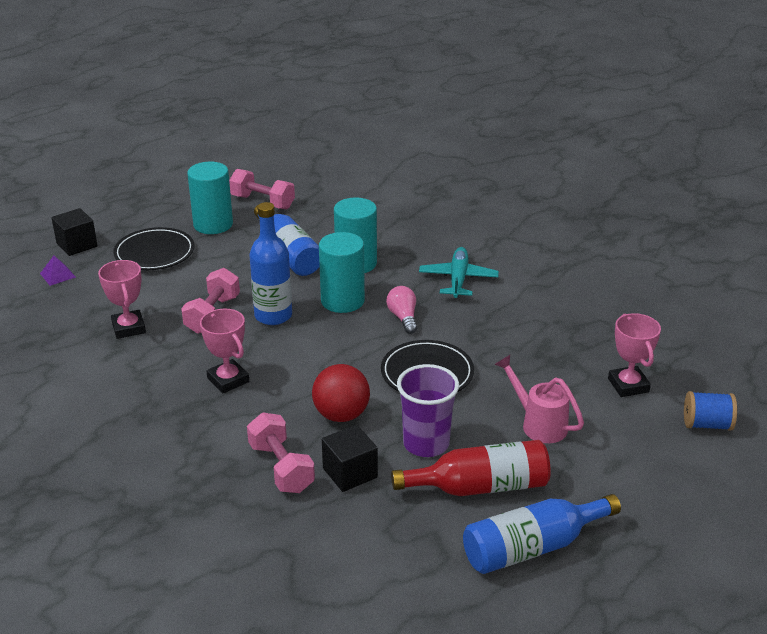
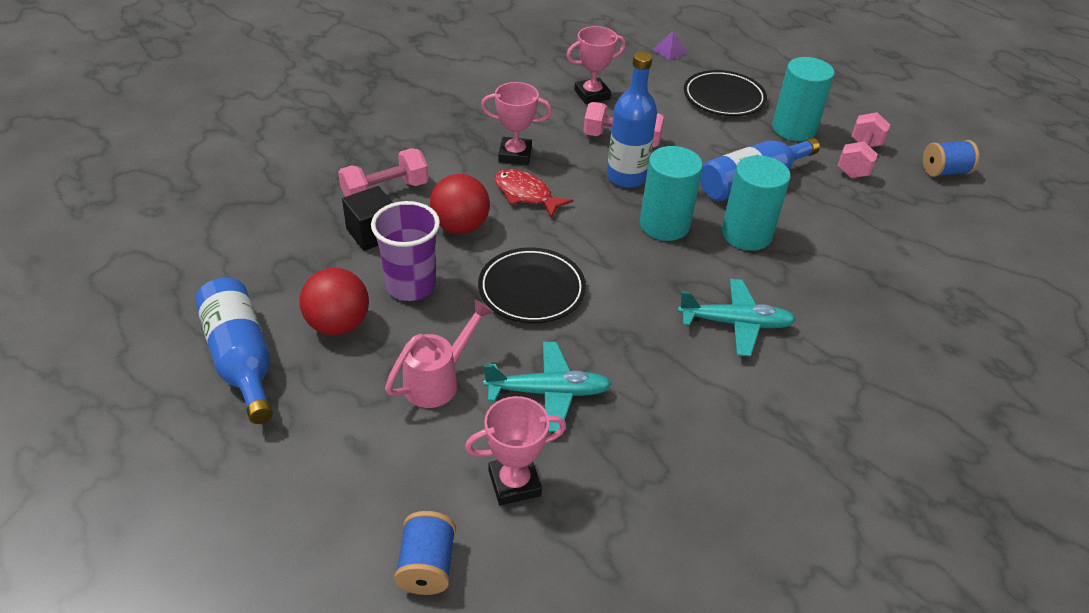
camera: 85 degrees right, 10 degrees up
black cube [51,208,98,256] -> none
pink trophy [200,308,249,393] -> pink trophy turned 45 degrees clockwise [481,82,552,165]
pink light bulb [386,286,417,334] -> none
red bottle [391,440,551,496] -> red ball [300,268,369,335]
none -> turquoise plane [484,342,612,432]
none -> red fish [495,169,573,218]
none -> blue spool [923,140,979,177]

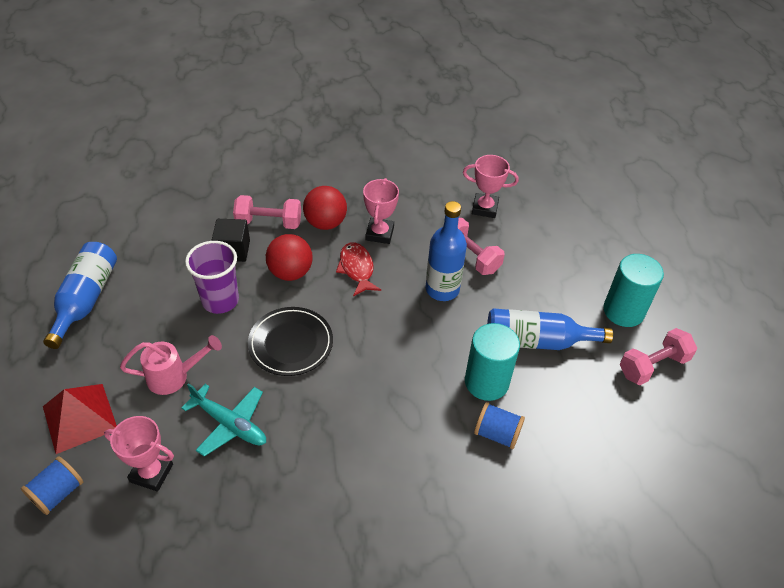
camera: 35 degrees right, 5 degrees up
red ball [300,268,369,335] -> red ball moved to [303,186,347,230]
pink trophy [481,82,552,165] -> pink trophy turned 60 degrees clockwise [363,178,399,244]
turquoise cylinder [640,146,703,241] -> none
purple pyramid [652,31,688,60] -> none
turquoise plane [678,279,796,357] -> none
black plate [684,70,767,116] -> none
blue spool [923,140,979,177] -> blue spool moved to [474,402,525,449]
none -> red pyramid [43,384,117,454]

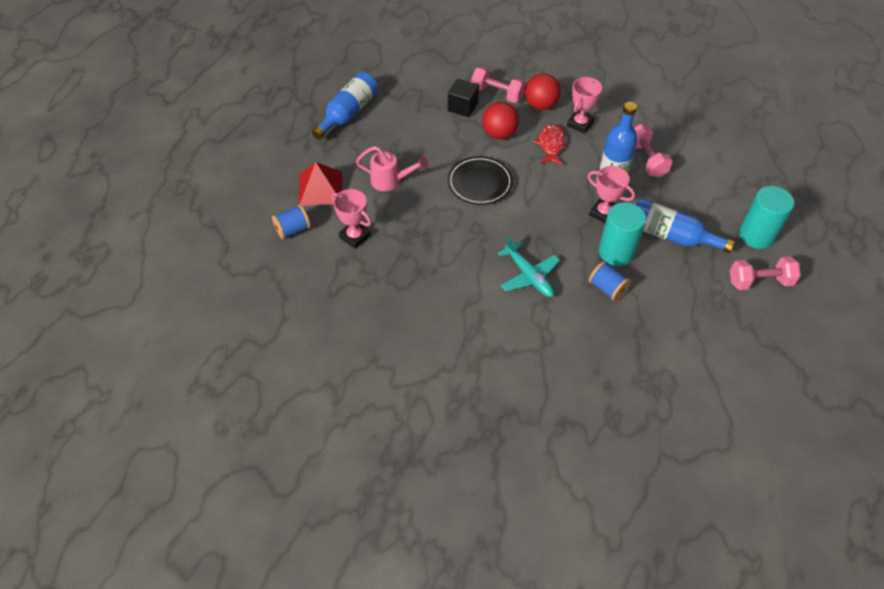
camera: 25 degrees right, 5 degrees up
turquoise plane [181,383,266,457] -> turquoise plane moved to [497,236,560,297]
purple cup [185,241,239,314] -> none
pink trophy [463,155,519,218] -> pink trophy moved to [588,166,635,223]

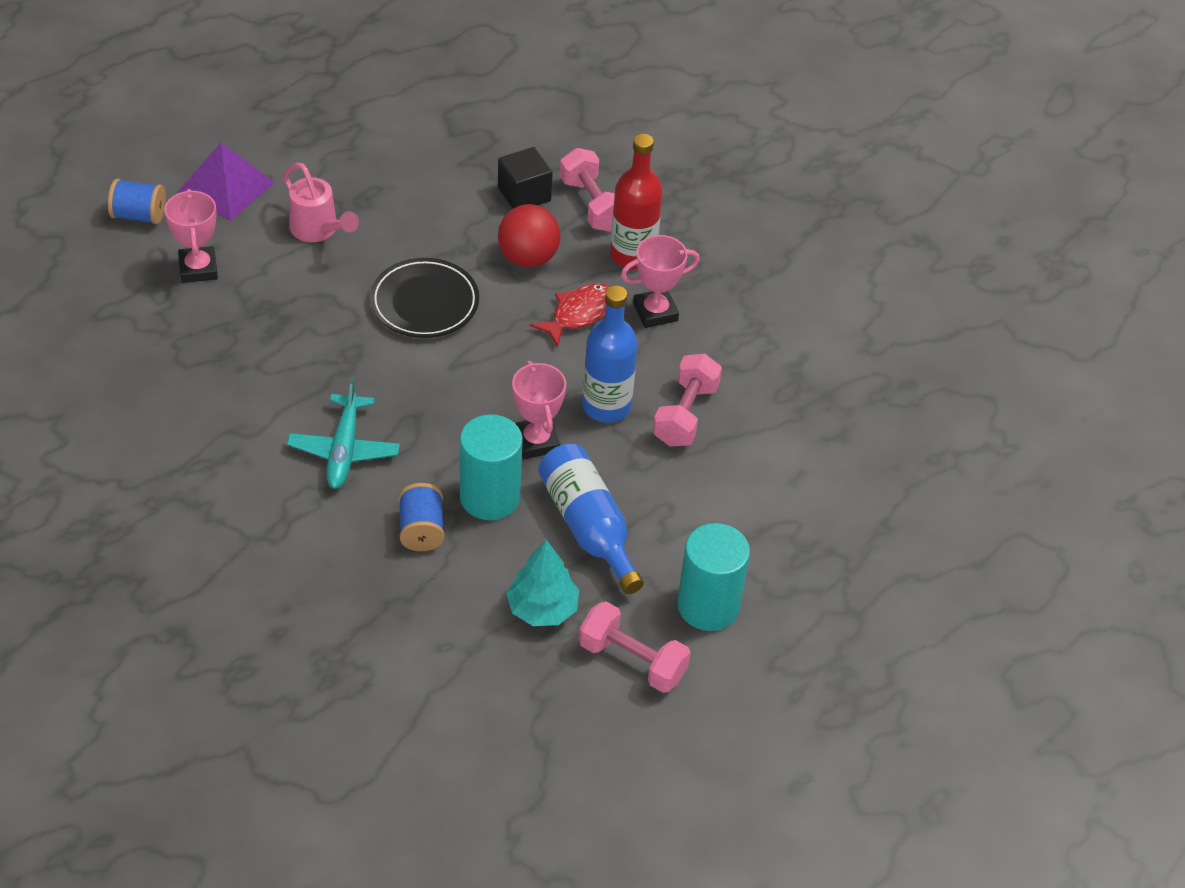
camera: 35 degrees right, 5 degrees down
red pyramid [299,162,342,206] -> purple pyramid [178,142,275,221]
blue bottle [312,72,378,140] -> none
red ball [525,73,561,110] -> red bottle [610,134,663,269]
none -> turquoise tree [506,540,579,626]

